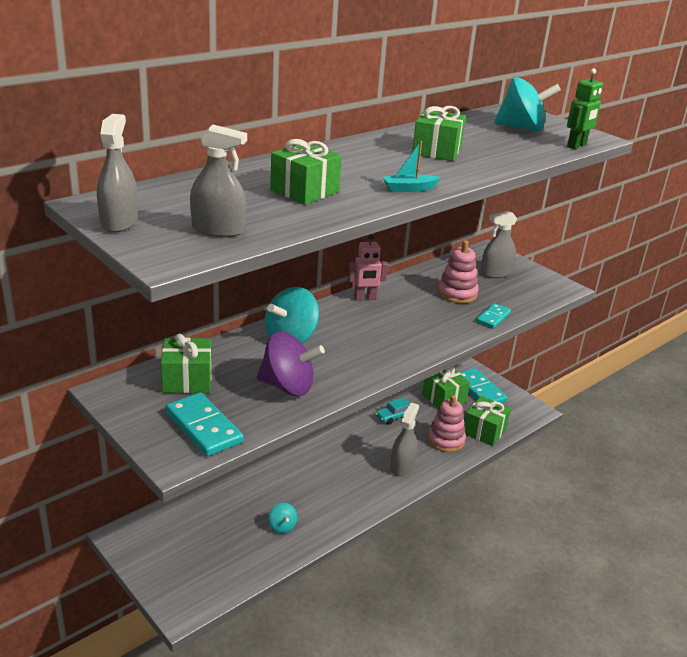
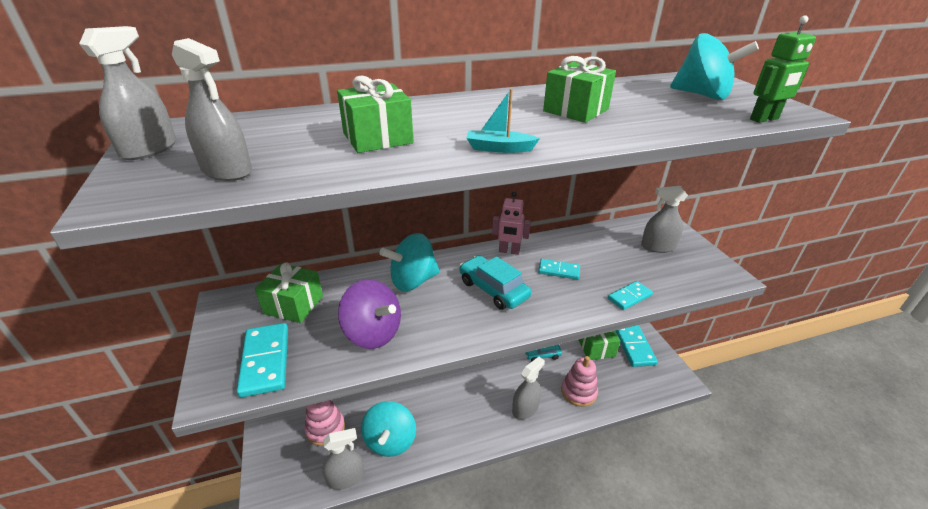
camera: 25 degrees right, 5 degrees up
turquoise spinning top [268,503,298,533] -> turquoise spinning top [361,401,416,457], size x2.02
pink stacking toy [437,240,479,303] -> pink stacking toy moved to [304,400,345,446]
green gift [464,396,511,446] -> none
none -> grey spray bottle [322,428,364,490]
none -> turquoise car [459,255,531,310]
none -> turquoise domino [538,259,580,280]

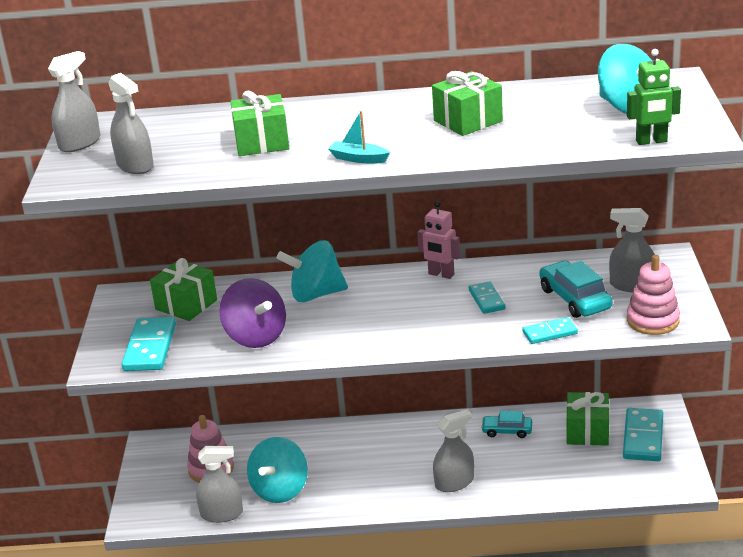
camera: 20 degrees right, 5 degrees down
turquoise car [459,255,531,310] -> turquoise car moved to [539,261,612,318]
turquoise domino [538,259,580,280] -> turquoise domino turned 45 degrees clockwise [469,281,505,314]
pink stacking toy [561,356,598,407] -> pink stacking toy moved to [627,255,680,335]

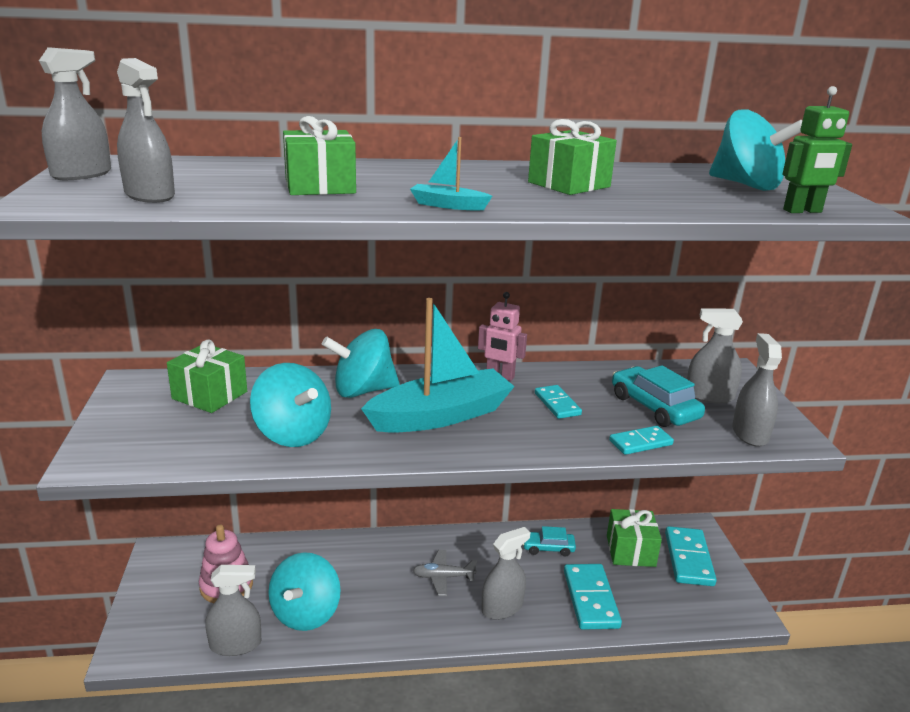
camera: 10 degrees left, 5 degrees down
turquoise domino [122,317,176,371] -> turquoise domino moved to [564,564,622,630]
purple spinning top [219,278,286,348] -> turquoise spinning top [250,363,331,447]
pink stacking toy [627,255,680,335] -> grey spray bottle [732,333,782,447]
none -> turquoise boat [361,298,515,433]
none -> grey plane [413,550,477,596]

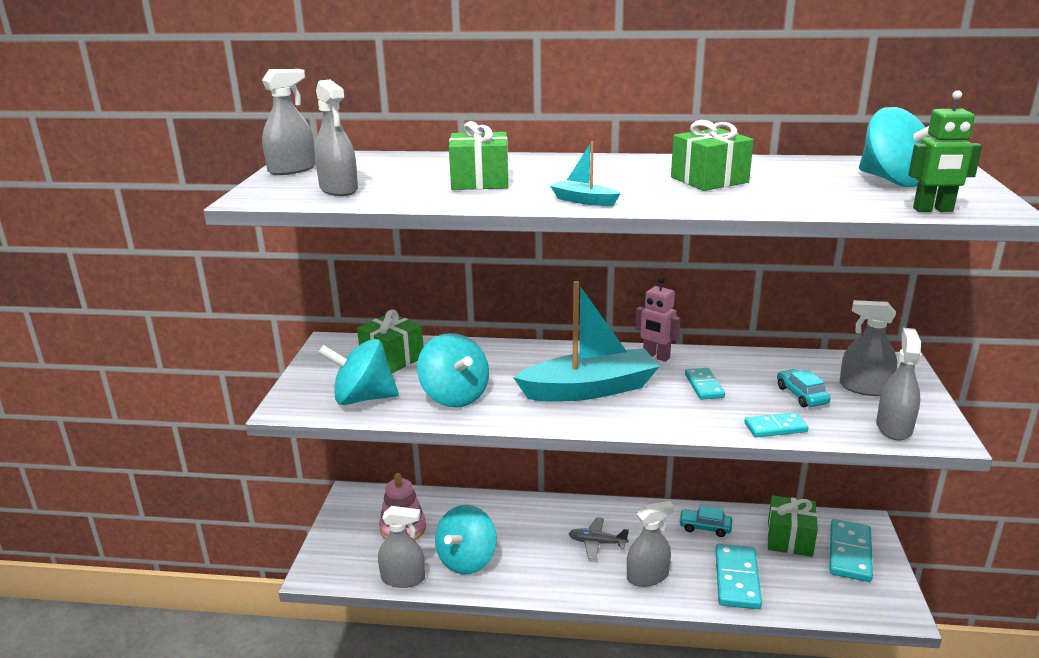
camera: 15 degrees right, 0 degrees up
turquoise spinning top [322,329,400,398] -> turquoise spinning top moved to [318,339,399,405]
turquoise car [612,365,705,427] -> turquoise car [777,369,831,407], size x0.63

